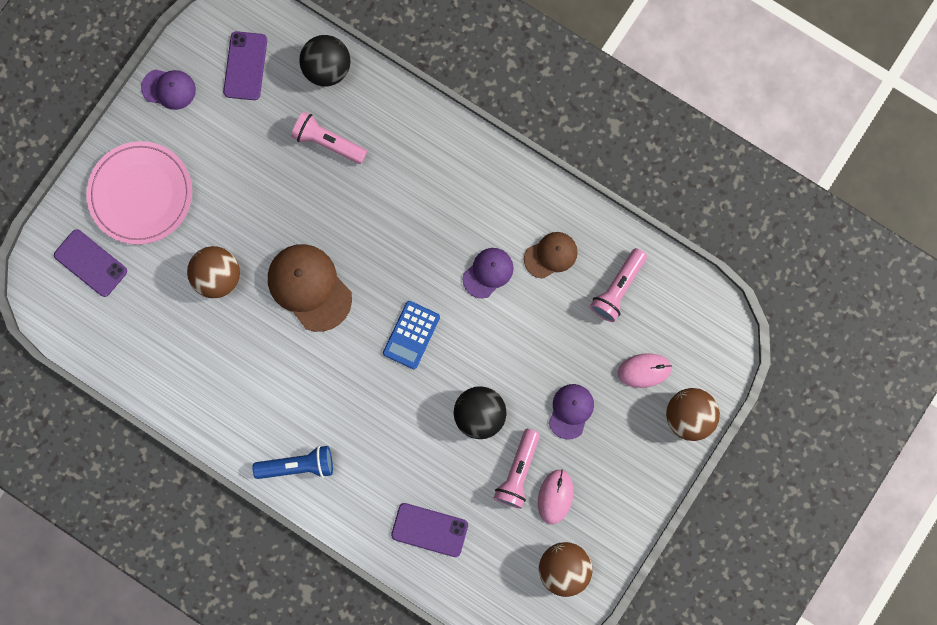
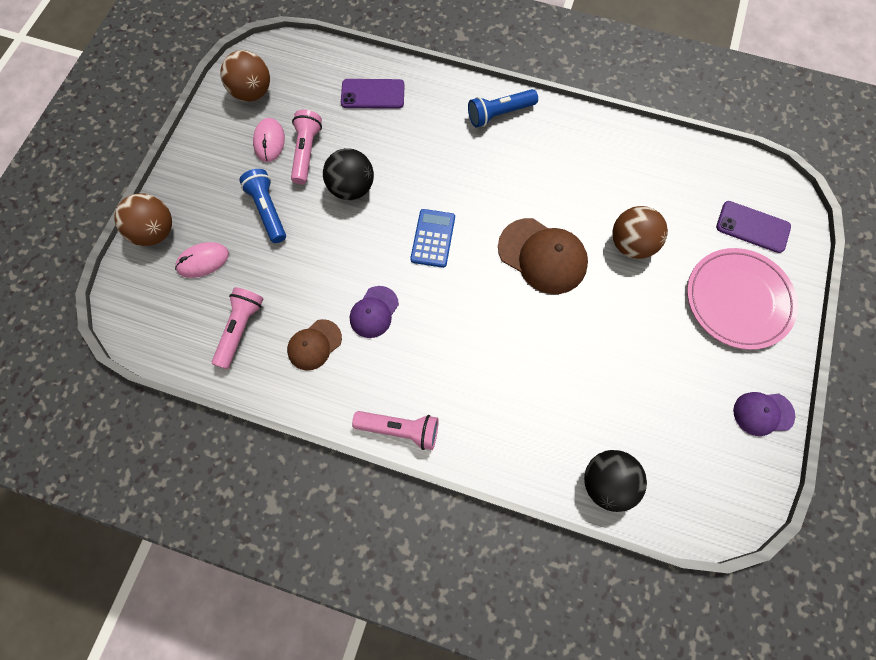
camera: 165 degrees right, 10 degrees down
purple phone [223,31,267,100] -> none
pink flashlight [291,111,367,164] -> pink flashlight moved to [352,411,439,450]
purple cap [549,384,594,440] -> blue flashlight [239,169,286,243]

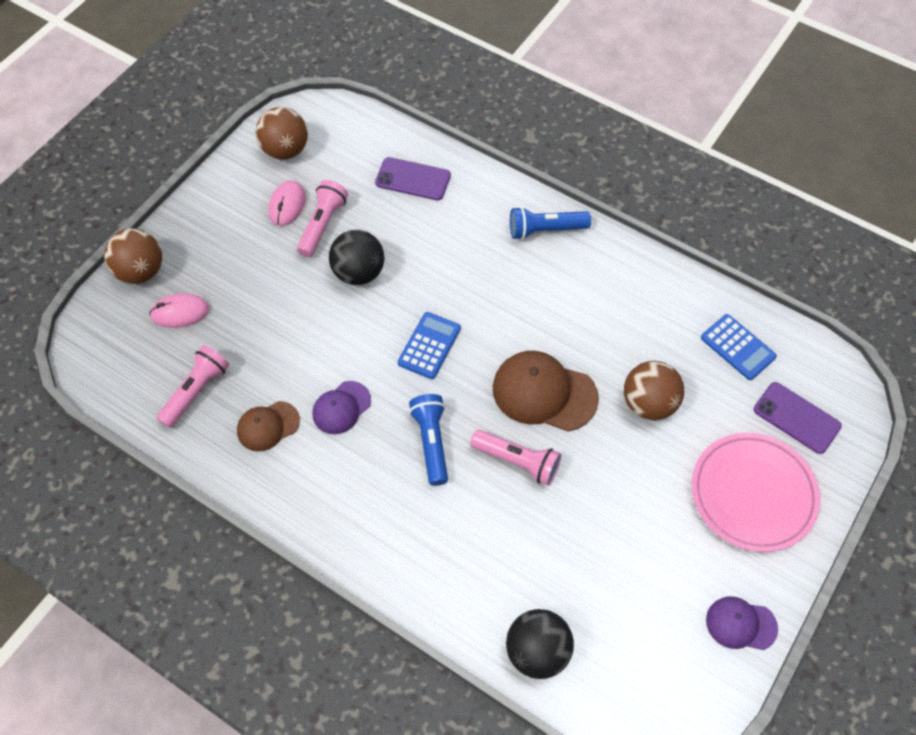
camera: 15 degrees right, 10 degrees down
blue flashlight [239,169,286,243] -> blue flashlight moved to [409,394,448,486]
pink flashlight [352,411,439,450] -> pink flashlight moved to [470,430,561,486]
brown cap [498,218,588,294] -> brown cap turned 150 degrees clockwise [493,351,599,431]
none -> blue calculator [701,314,777,380]

